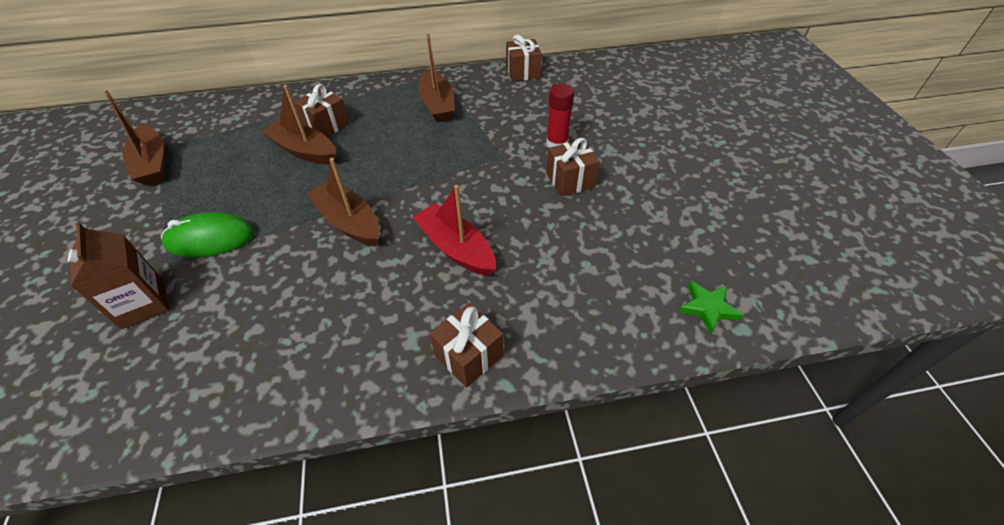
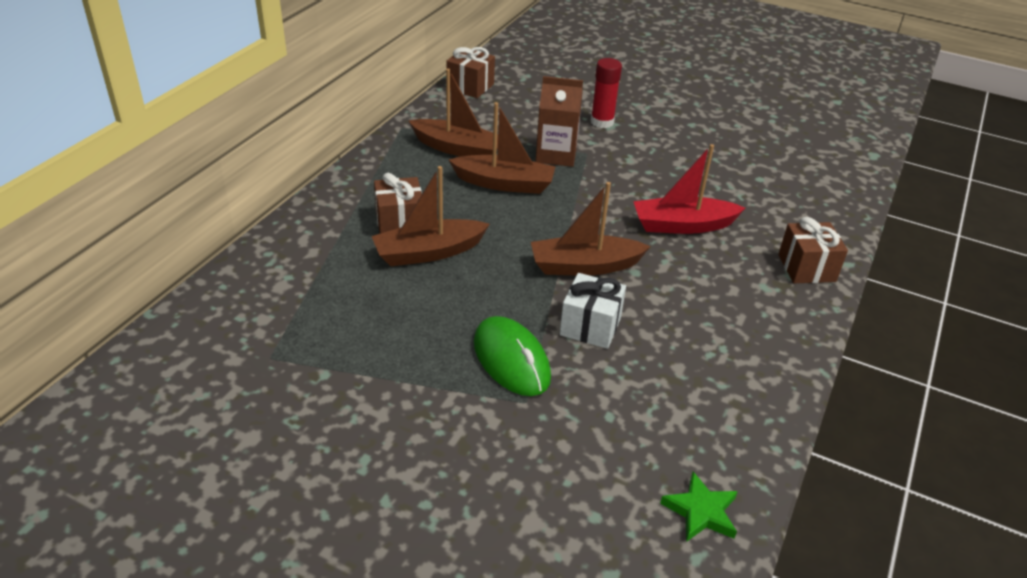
camera: 55 degrees left, 10 degrees down
brown carton [68,223,169,329] -> brown carton moved to [535,76,583,167]
brown boat [103,89,165,186] -> brown boat moved to [449,102,556,194]
green mouse [161,212,254,257] -> green mouse turned 60 degrees counterclockwise [474,316,551,396]
brown gift [546,138,600,197] -> none
green star [678,281,743,335] -> green star moved to [660,472,738,542]
none -> white gift [560,273,626,349]

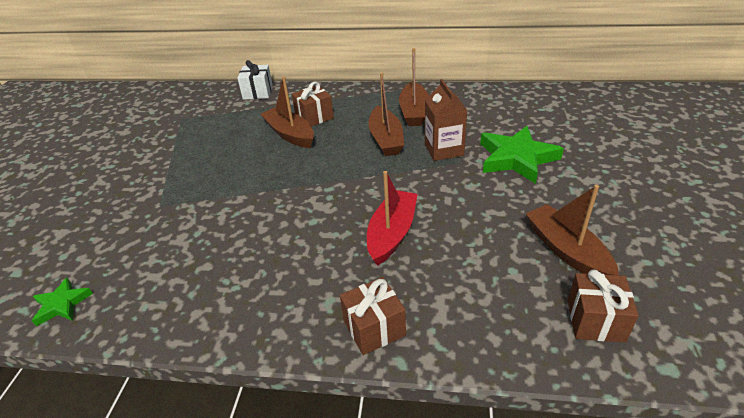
camera: 75 degrees right, 0 degrees up
brown gift [446,47,495,98] -> brown gift moved to [568,270,639,343]
green mouse [474,316,551,396] -> none
brown boat [531,182,651,275] -> brown boat moved to [526,185,619,275]
white gift [560,273,626,349] -> white gift moved to [238,60,273,100]
red glue stick [591,58,622,128] -> green star [480,126,564,184]
red boat [633,144,745,234] -> red boat turned 45 degrees clockwise [367,171,417,266]

